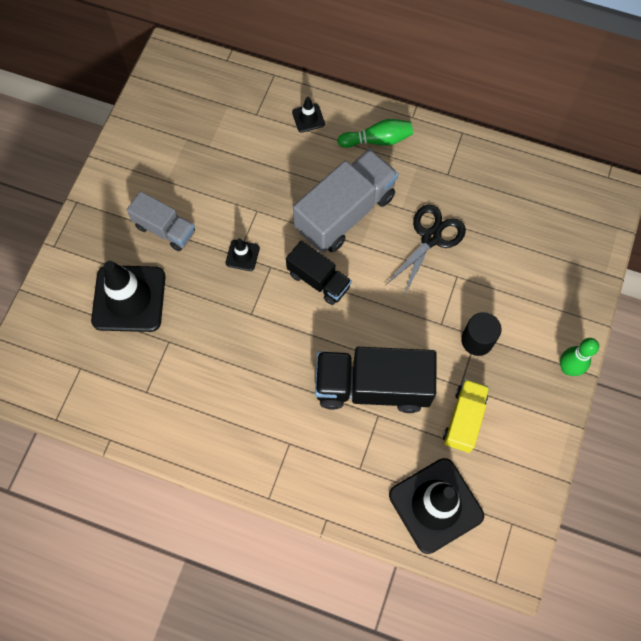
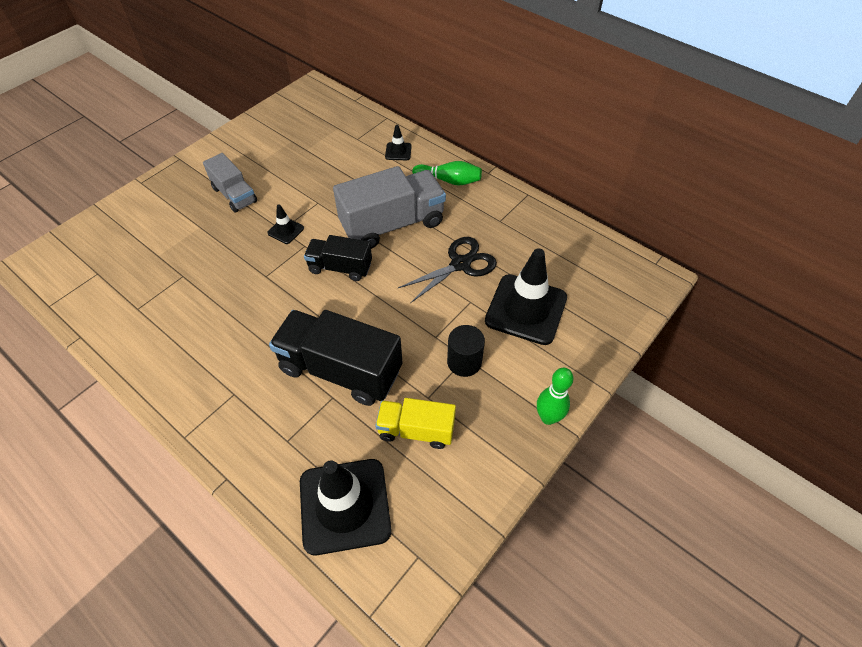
camera: 20 degrees right, 15 degrees down
black traffic cone [91,261,166,332] -> black traffic cone moved to [485,248,567,345]
black truck [286,240,352,305] -> black truck turned 135 degrees clockwise [304,235,372,281]
yellow truck [443,379,490,453] -> yellow truck turned 120 degrees counterclockwise [375,398,456,449]

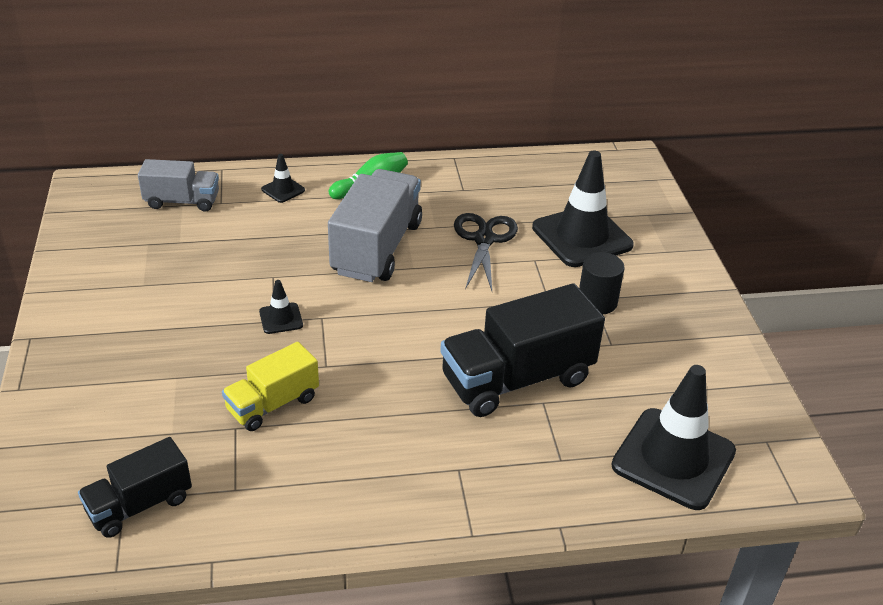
camera: 50 degrees left, 15 degrees down
grey truck [203,153,257,212] -> grey truck moved to [138,159,219,212]
black truck [304,235,372,281] -> black truck moved to [78,437,192,538]
yellow truck [375,398,456,449] -> yellow truck moved to [222,342,319,431]
green bowling pin [537,368,573,425] -> none

